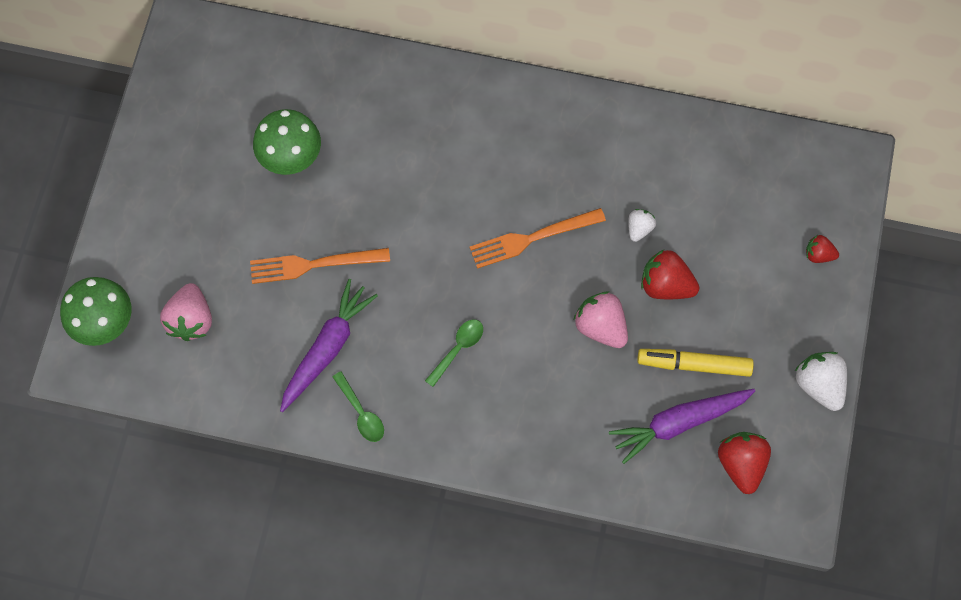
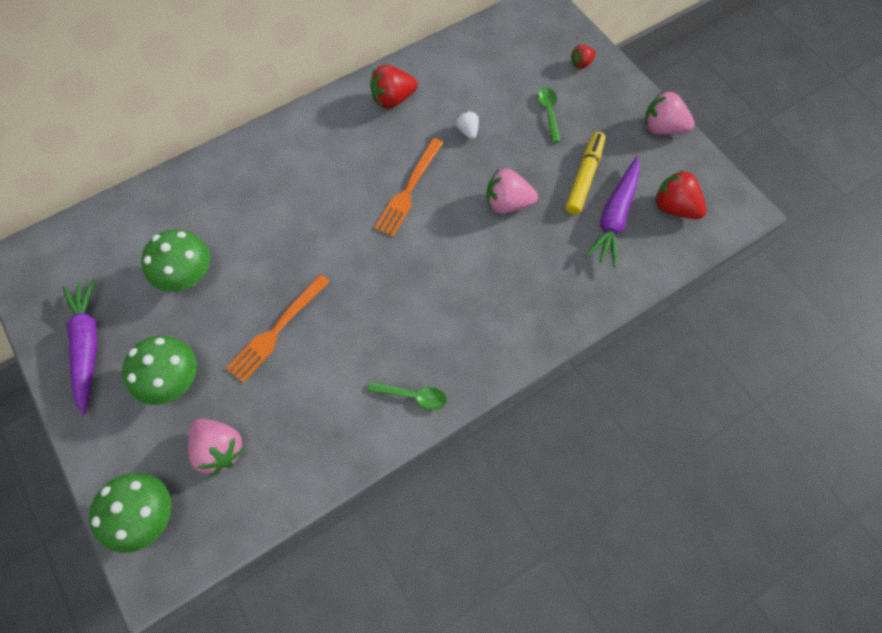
camera: 45 degrees left, 5 degrees down
purple carrot [280,279,378,412] -> purple carrot moved to [62,279,98,415]
green spoon [425,319,483,387] -> green spoon moved to [537,87,560,143]
yellow marker [637,349,754,377] -> yellow marker turned 150 degrees clockwise [566,132,605,215]
red strawberry [641,250,699,299] -> red strawberry moved to [370,65,418,109]
white strawberry [795,352,847,411] -> pink strawberry [645,91,695,135]
none -> green mushroom [122,336,197,405]

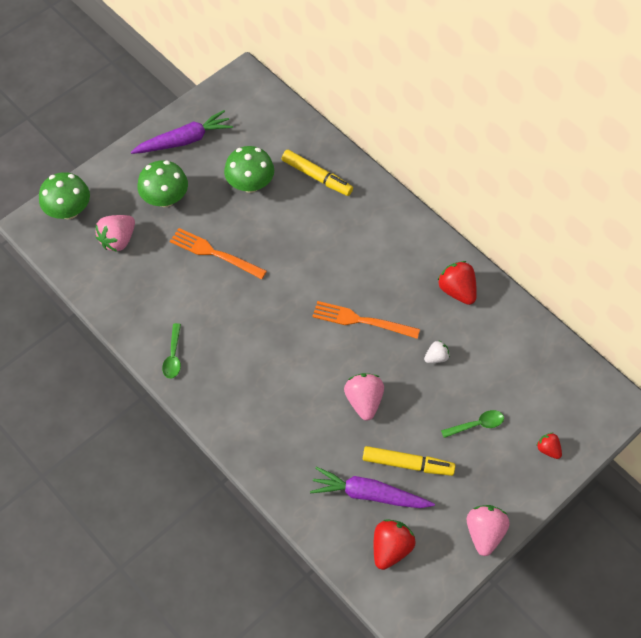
camera: 80 degrees right, 5 degrees down
none -> yellow marker [282,150,353,196]

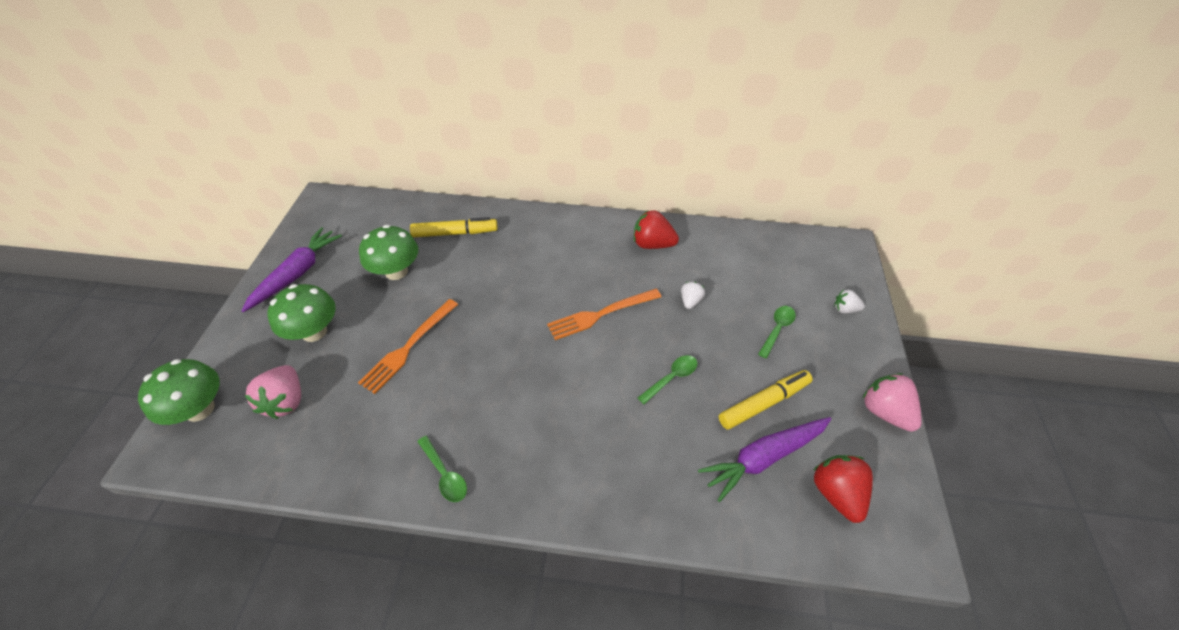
camera: 40 degrees left, 10 degrees down
orange fork [170,228,267,279] -> orange fork turned 45 degrees counterclockwise [358,299,458,394]
pink strawberry [344,373,384,421] -> green spoon [638,355,698,404]
red strawberry [536,433,562,459] -> white strawberry [834,289,865,314]

